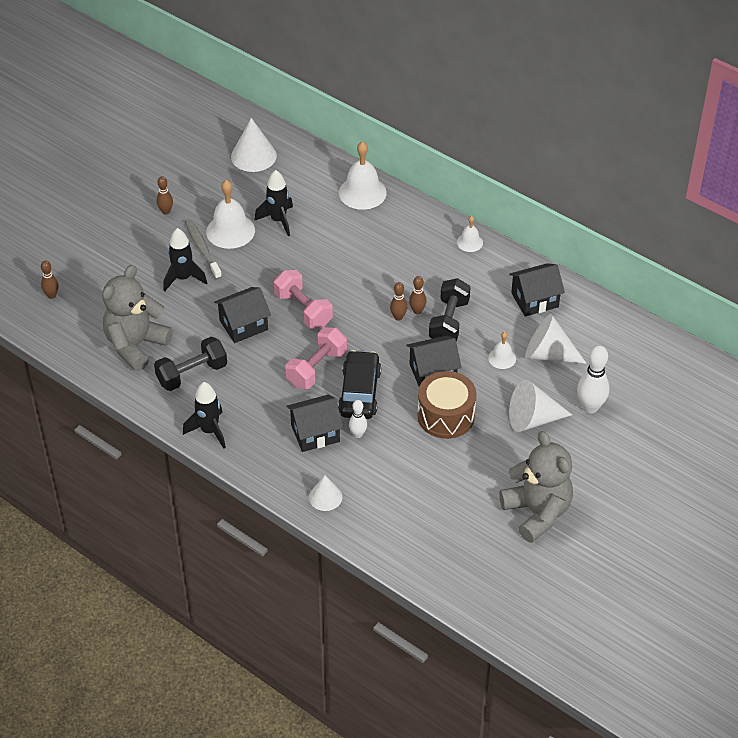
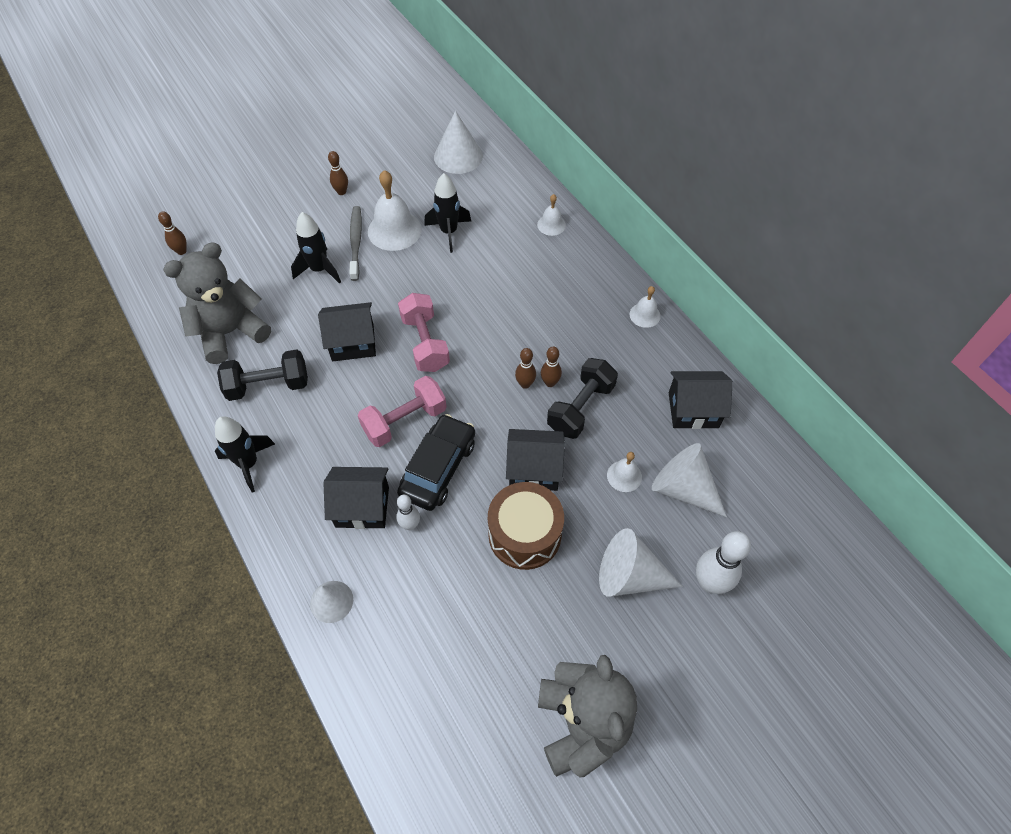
camera: 20 degrees right, 10 degrees up
white bell [339,141,387,210] -> white bell [537,194,566,236], size x0.53

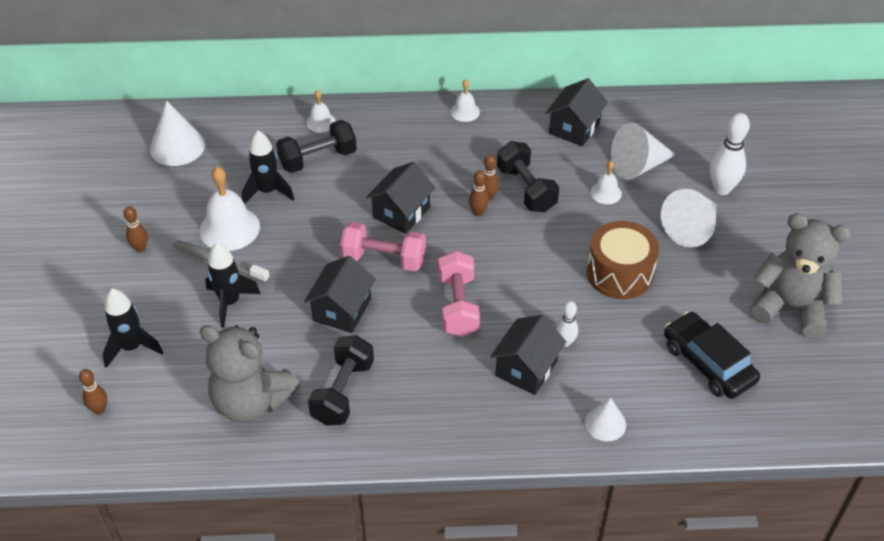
camera: 60 degrees left, 10 degrees down
grey teddy bear [163,242,271,364] -> grey teddy bear turned 60 degrees counterclockwise [200,325,300,422]
black rocket [215,416,275,493] -> black rocket moved to [103,288,163,368]
black car [397,414,475,511] -> black car moved to [664,311,760,399]
black house [506,429,565,491] -> black house moved to [366,162,436,234]
none -> black dumbbell [276,120,357,173]

